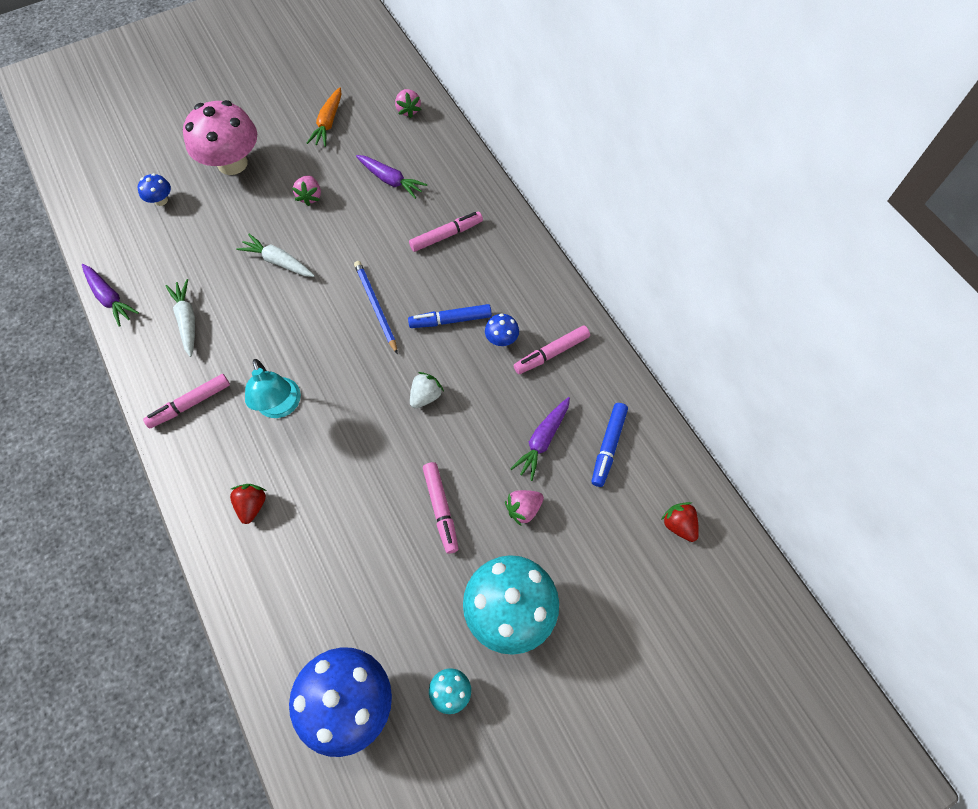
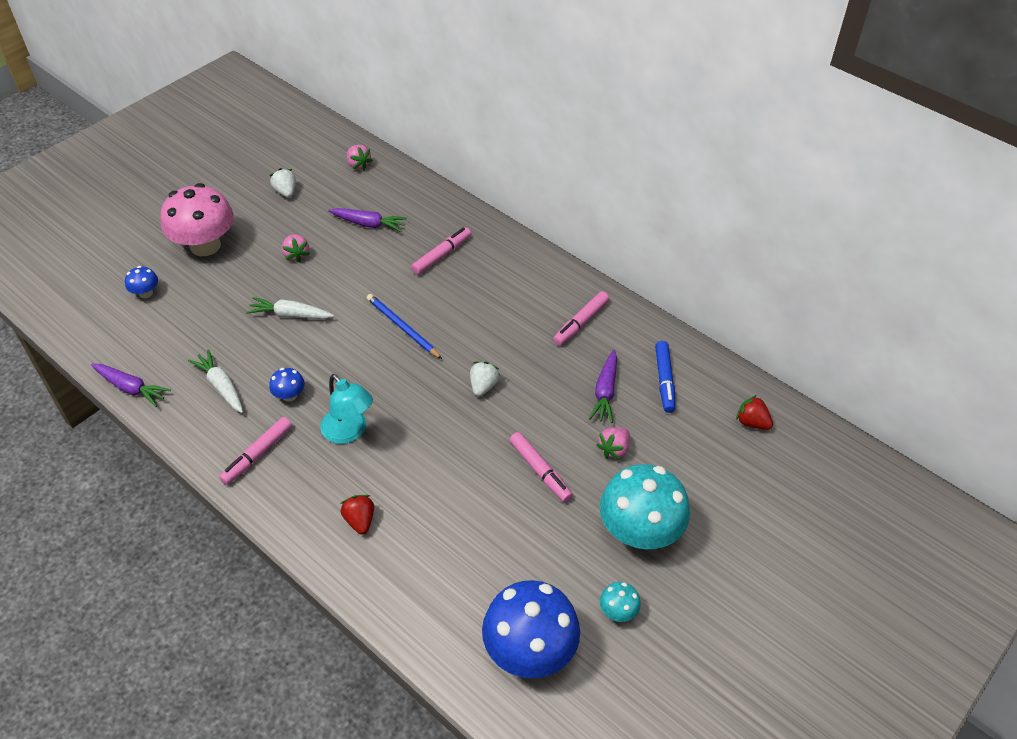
camera: 20 degrees left, 15 degrees down
orange carrot [307,87,341,147] -> white strawberry [269,168,296,198]
blue marker [408,304,492,328] -> none
blue mushroom [485,313,519,346] -> blue mushroom moved to [269,368,305,402]

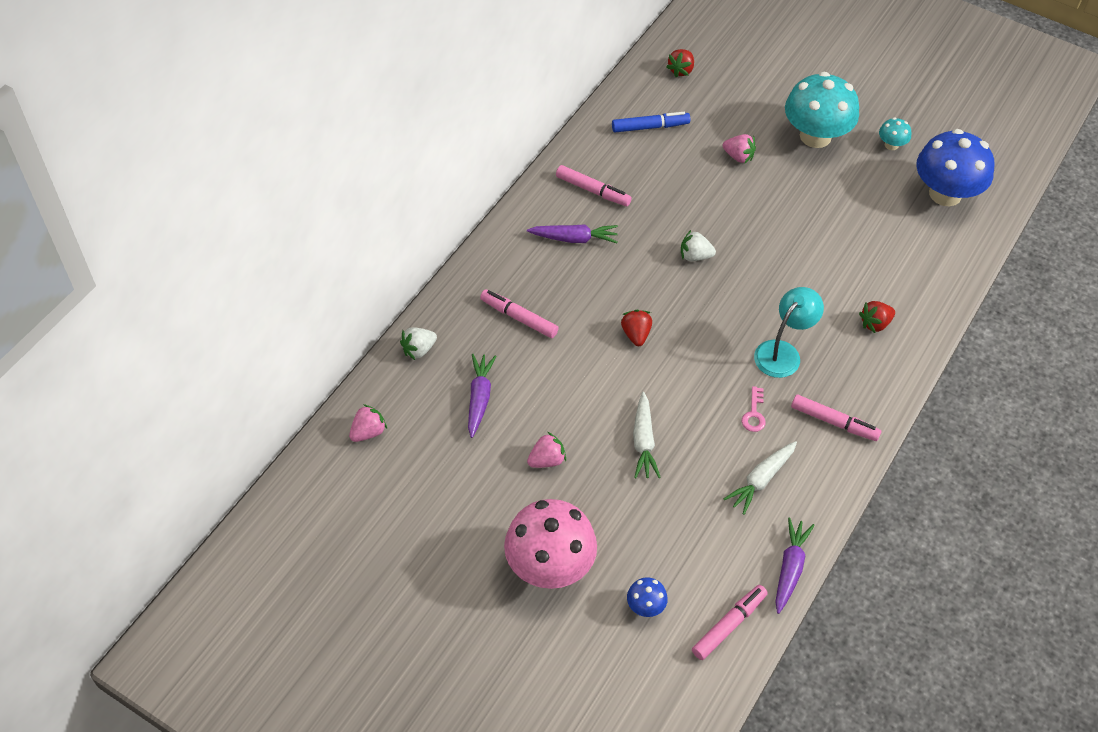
camera: 100 degrees left, 5 degrees up
white strawberry [269,168,296,198] -> white strawberry moved to [400,327,437,360]
blue mushroom [269,368,305,402] -> pink key [742,386,766,432]
blue pencil [367,294,442,359] -> red strawberry [621,310,652,346]
pink marker [509,432,573,502] -> pink marker moved to [692,585,768,660]
purple carrot [589,350,617,423] -> purple carrot moved to [527,224,618,243]

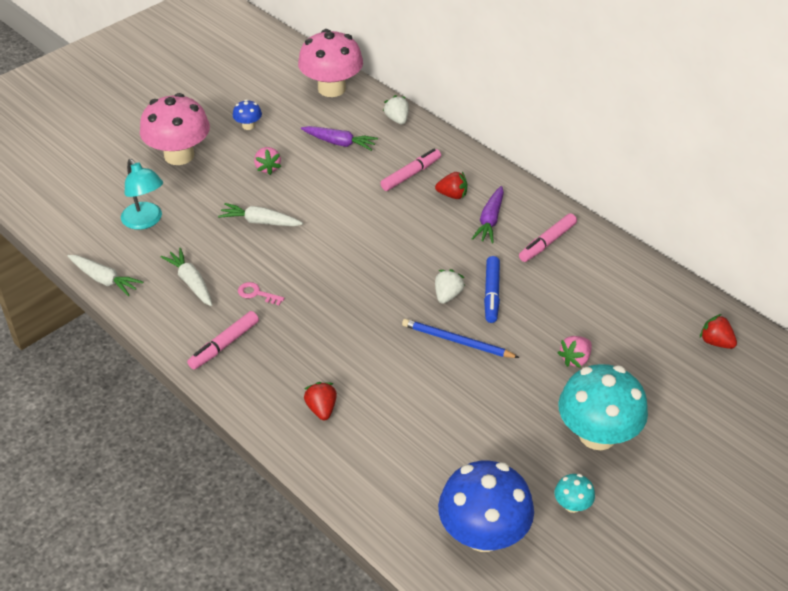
camera: 105 degrees right, 10 degrees down
pink strawberry [349,404,387,442] -> pink mushroom [298,29,363,97]
blue marker [612,112,690,133] -> blue marker moved to [484,256,500,323]
red strawberry [621,310,652,346] -> red strawberry moved to [435,172,467,199]
blue mushroom [627,577,668,617] -> blue mushroom moved to [233,99,262,130]
pink marker [692,585,768,660] -> none
turquoise lamp [754,287,824,378] -> turquoise lamp moved to [121,159,163,230]
purple carrot [775,517,815,614] -> white carrot [68,255,143,296]
none -> blue pencil [402,319,519,358]

